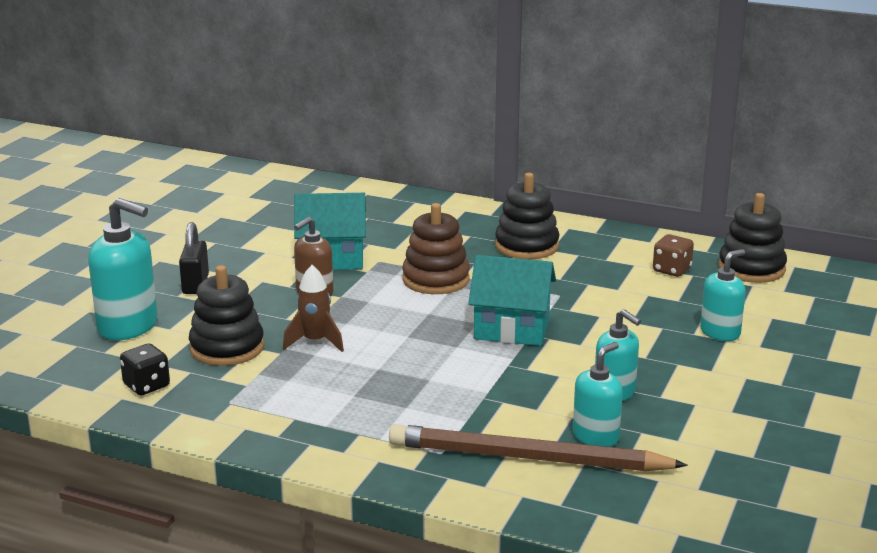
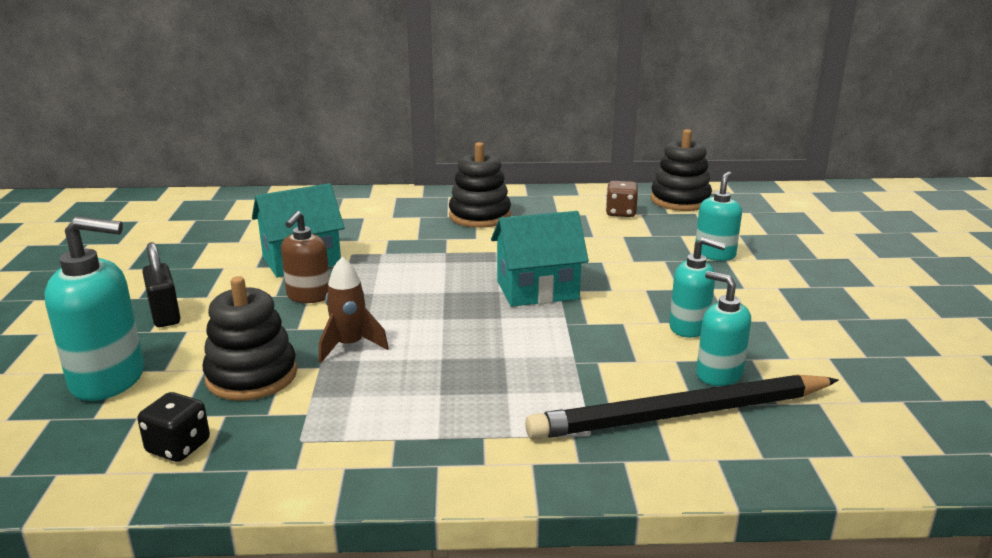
camera: 25 degrees left, 0 degrees up
brown pencil [389,424,688,472] -> black pencil [525,375,839,440]
brown stacking toy [402,203,470,294] -> none
turquoise soap dispenser [573,342,623,447] -> turquoise soap dispenser turned 60 degrees counterclockwise [696,271,751,386]

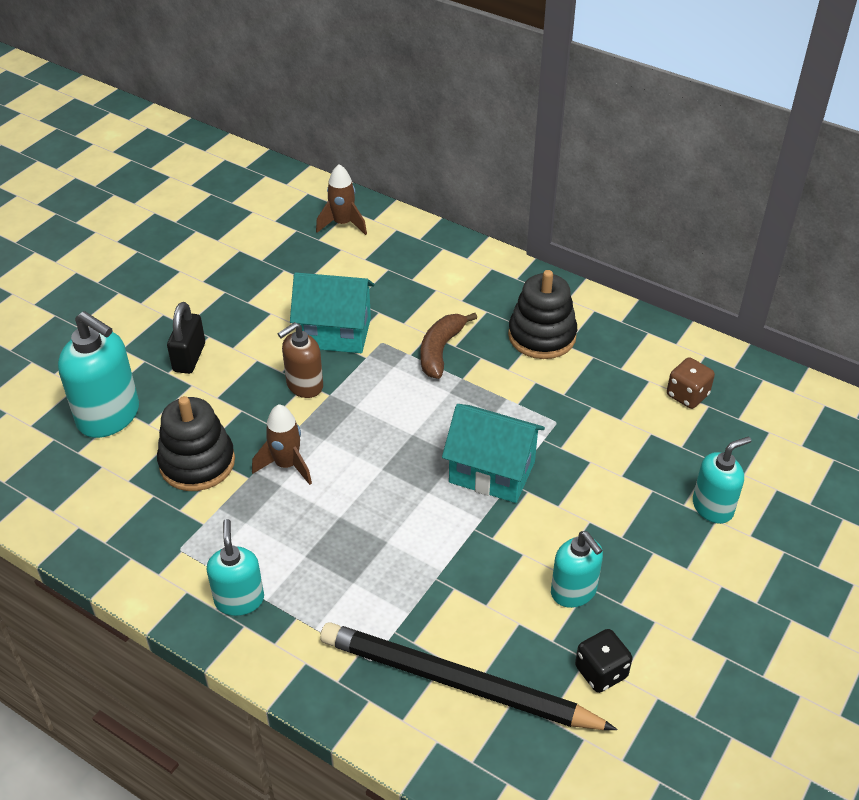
camera: 35 degrees right, 20 degrees up
black dice [137,392,210,462] -> black dice moved to [575,629,633,693]
black stacking toy [651,129,712,211] -> none
turquoise soap dispenser [696,271,751,386] -> turquoise soap dispenser moved to [207,519,264,616]
none -> brown rocket [316,164,367,235]
none -> brown banana [420,313,477,379]

